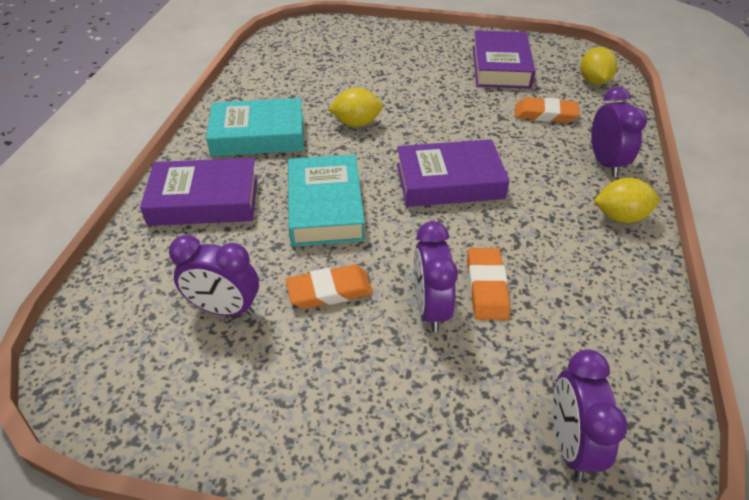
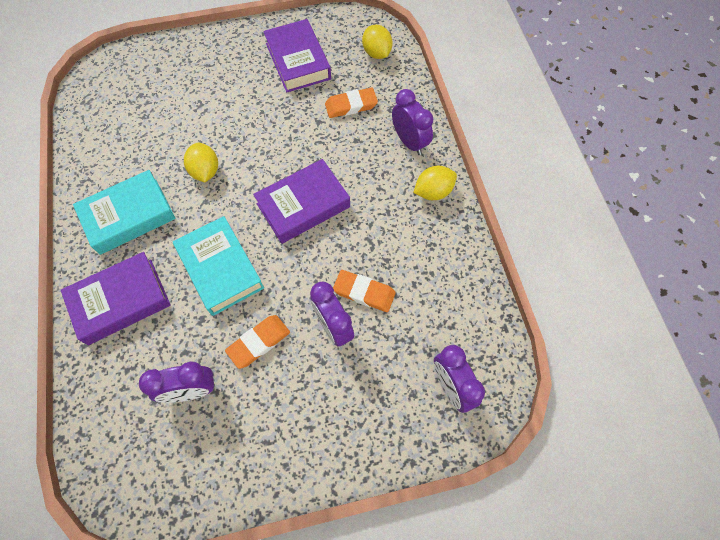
camera: 25 degrees left, 20 degrees up
yellow lemon [328,88,383,127] -> yellow lemon turned 75 degrees counterclockwise [184,143,218,182]
orange eraser [467,248,510,320] -> orange eraser turned 45 degrees counterclockwise [333,270,396,312]

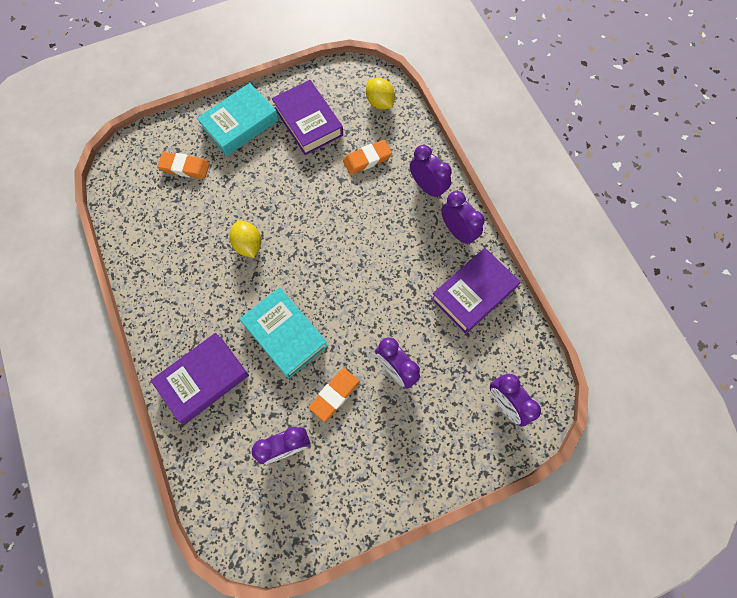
camera: 10 degrees left, 5 degrees up
turquoise book [73,170,176,255] -> turquoise book moved to [197,83,279,156]
purple book [253,159,350,244] -> purple book moved to [431,248,520,334]
orange eraser [333,270,396,312] -> orange eraser moved to [157,152,210,179]
yellow lemon [413,166,457,200] -> purple clock [441,191,484,245]

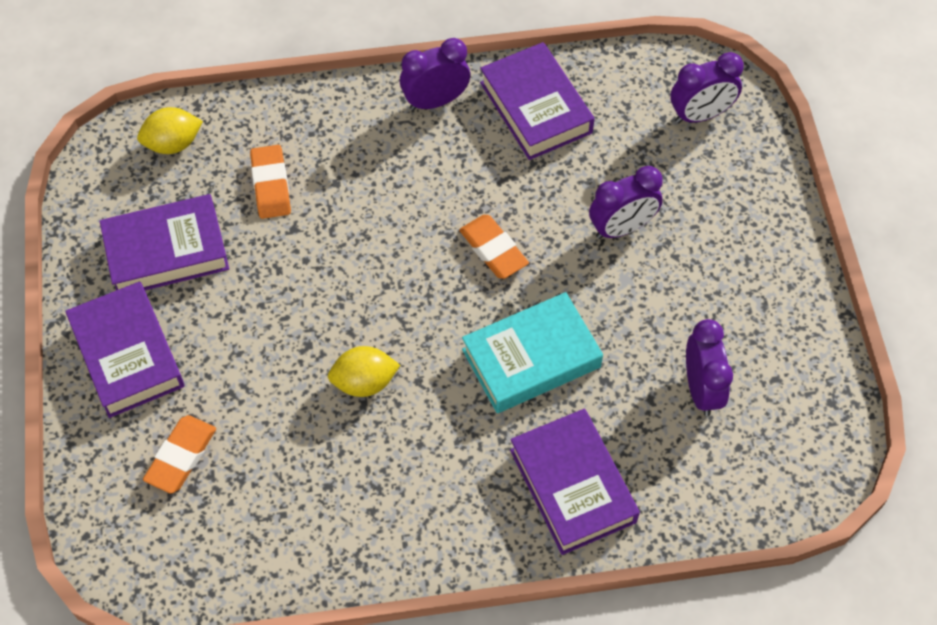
camera: 75 degrees left, 10 degrees down
turquoise book [197,83,279,156] -> purple book [65,281,185,418]
orange eraser [309,368,360,422] -> orange eraser moved to [459,215,529,279]
purple clock [410,145,452,199] -> none

